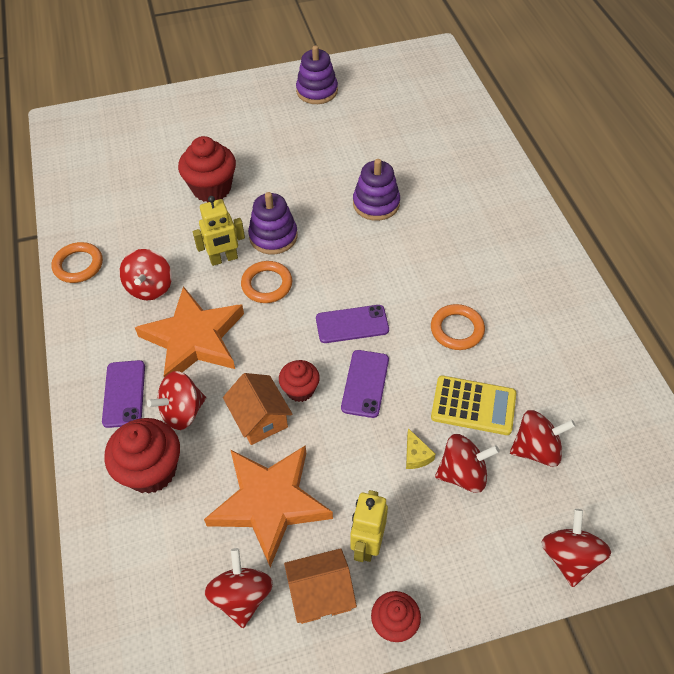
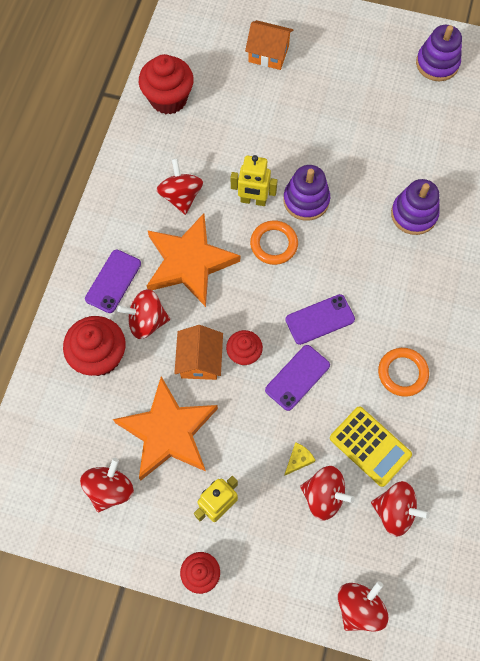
camera: 30 degrees right, 15 degrees up
orange ring [52,242,103,283] -> none
red spinning top [119,249,172,301] -> red spinning top turned 135 degrees clockwise [156,158,203,215]
red cupcake [178,136,236,202] -> red cupcake moved to [139,54,194,115]
orange house [284,548,357,624] -> orange house moved to [245,20,293,70]
purple phone [316,305,389,343] -> purple phone turned 45 degrees counterclockwise [285,294,355,345]
yellow cheese [406,428,435,469] -> yellow cheese turned 150 degrees counterclockwise [284,442,315,476]

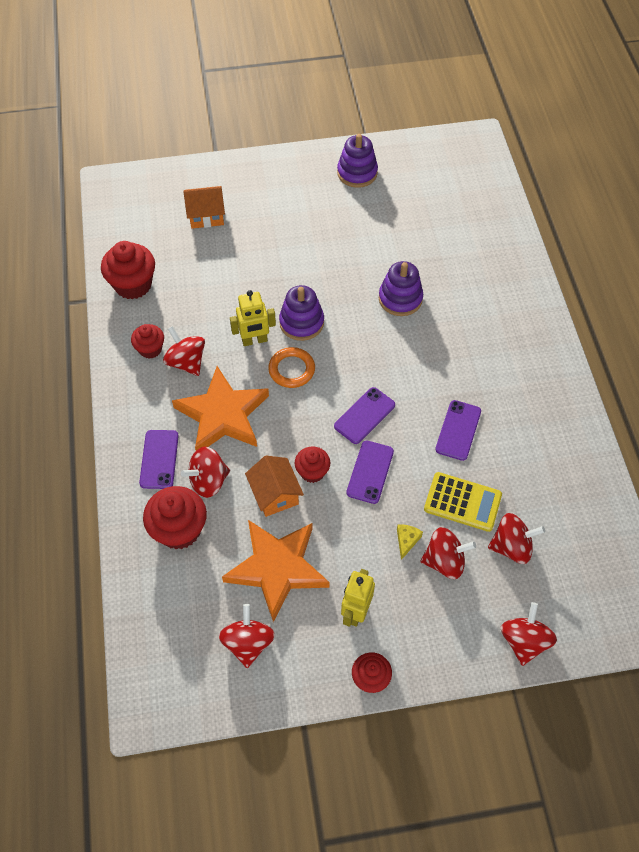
camera: 25 degrees left, 10 degrees down
orange ring [378,348,429,397] -> purple phone [435,400,481,461]
none -> red cupcake [131,324,164,359]

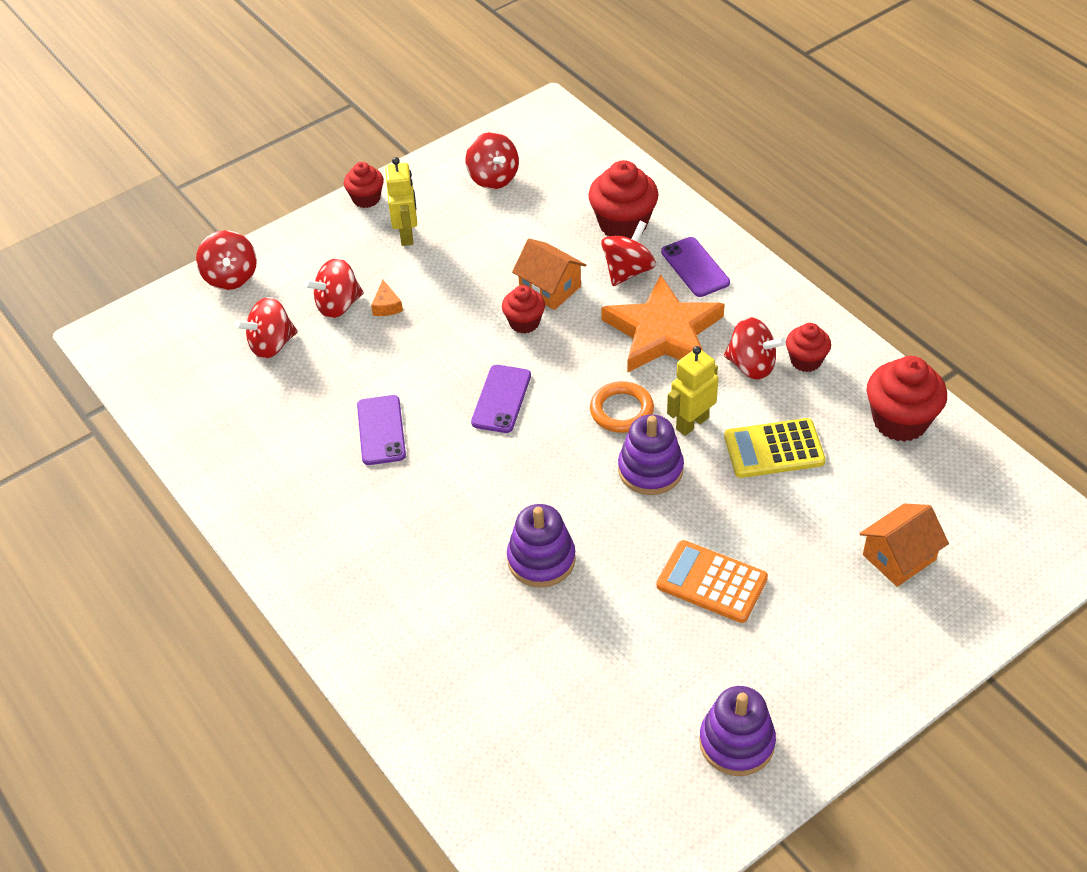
camera: 155 degrees right, 10 degrees down
orange star [222,520,329,622] -> none
purple phone [346,441,394,504] -> none
yellow cheese [397,525,423,560] -> orange cheese [371,280,403,316]
yellow calculator [424,472,502,532] -> yellow calculator moved to [724,418,826,478]
none -> orange calculator [656,540,768,623]

